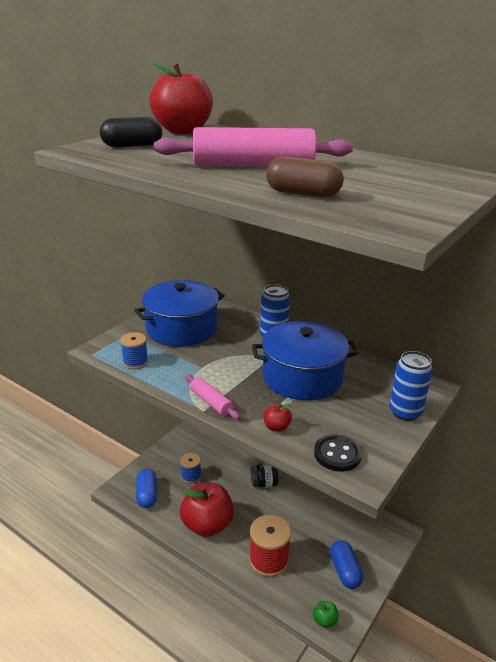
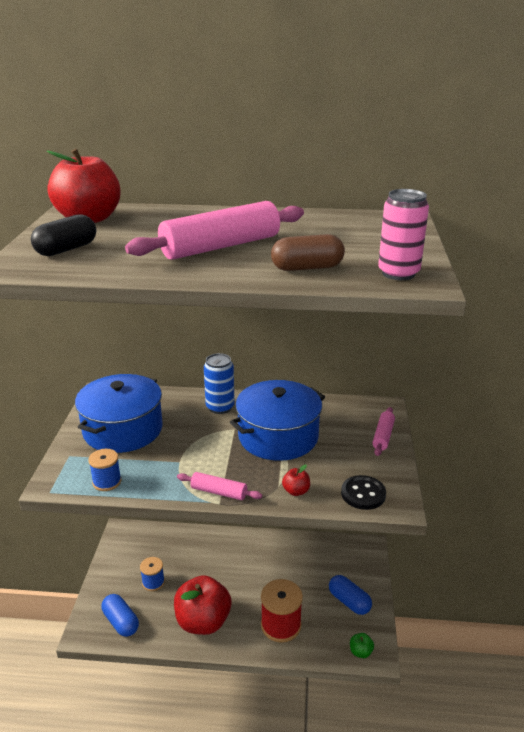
camera: 30 degrees left, 0 degrees up
black jar [251,463,278,488] -> none
blue can [389,351,433,421] -> pink rolling pin [372,407,395,456]
none -> pink can [378,189,429,280]

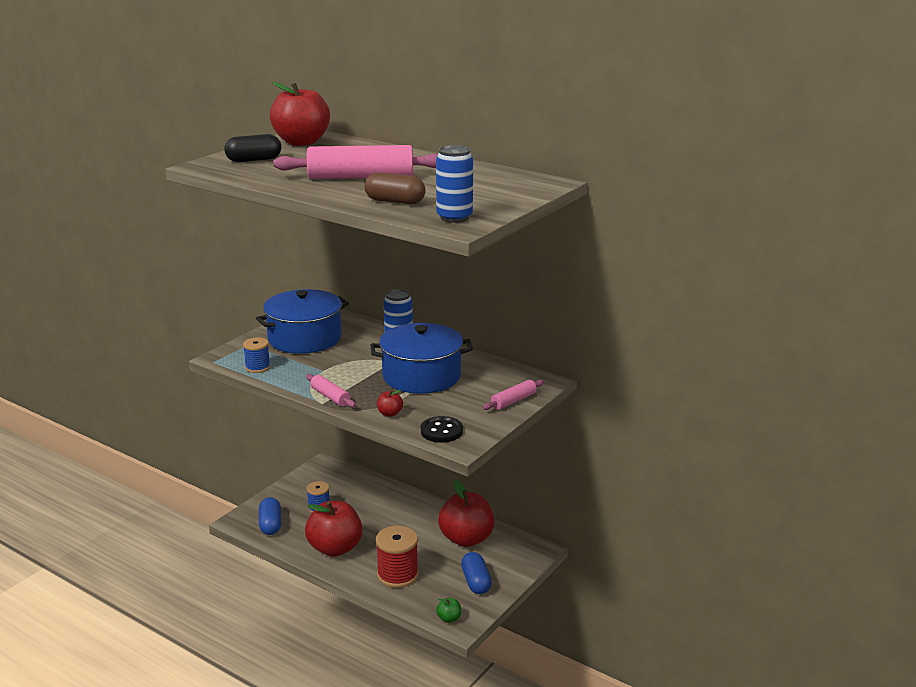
camera: 30 degrees right, 5 degrees down
pink can [378,189,429,280] -> blue can [436,145,473,223]
none -> red apple [438,480,494,547]

